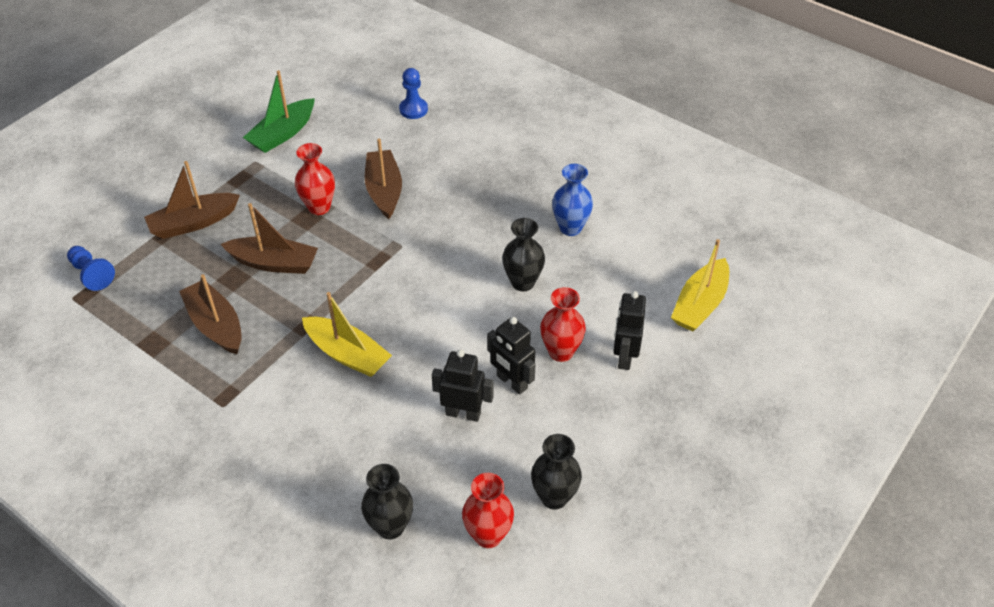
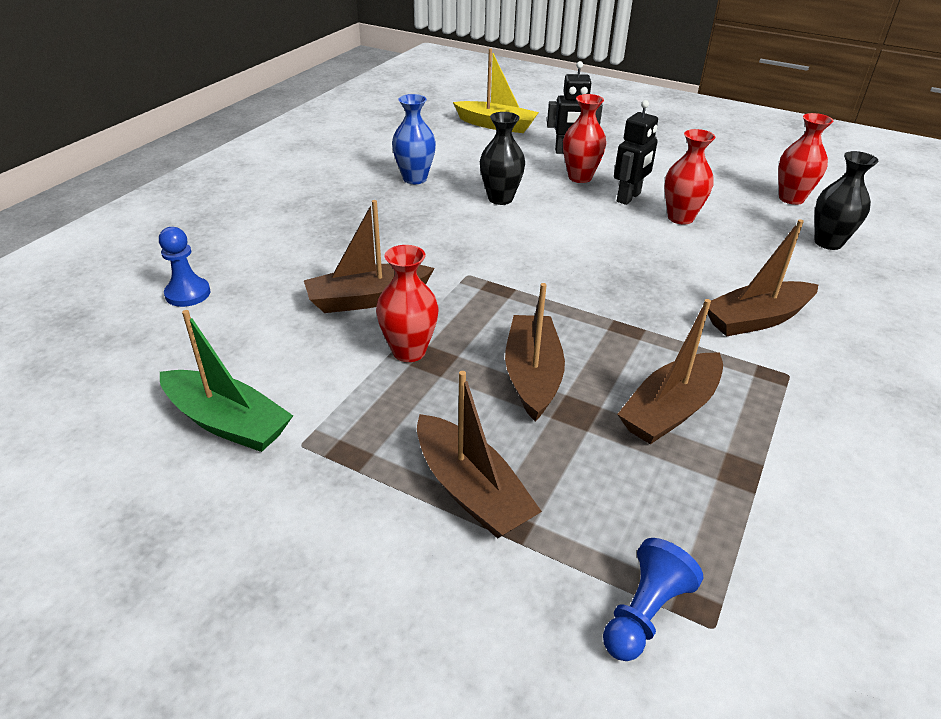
camera: 100 degrees left, 10 degrees down
yellow boat [302,292,392,377] -> none
black robot [432,349,494,422] -> red vase [665,129,715,225]
black vase [531,434,582,509] -> none
none -> brown boat [707,219,819,337]

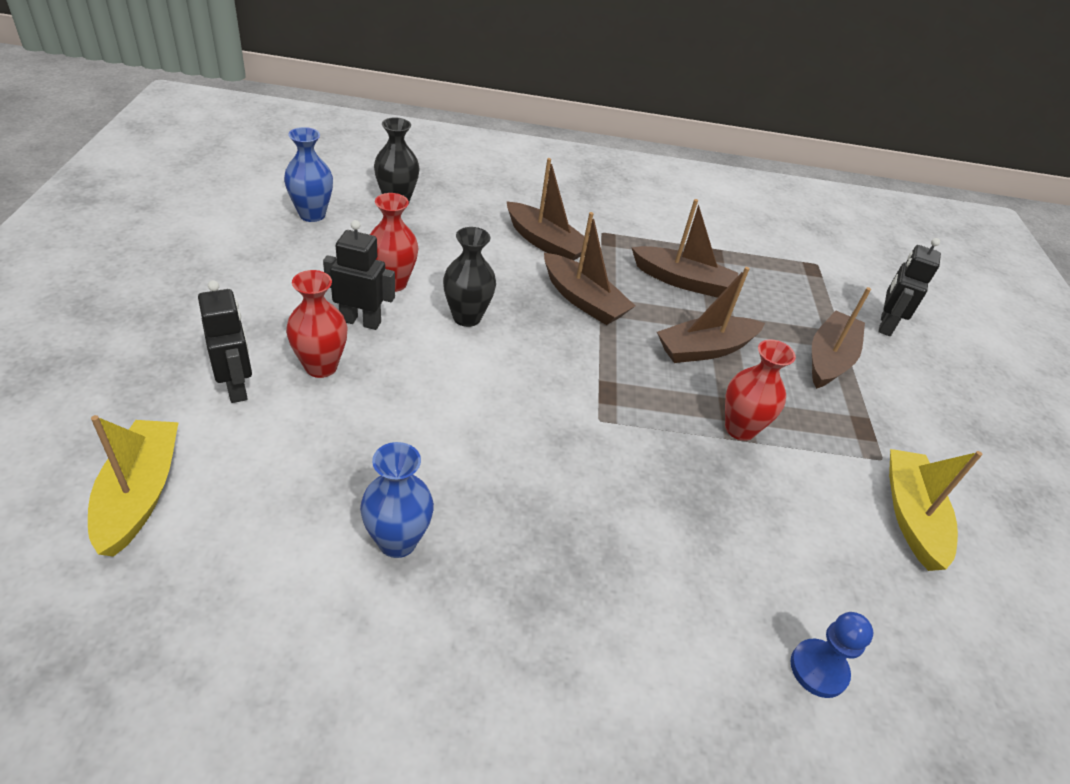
camera: 120 degrees left, 5 degrees up
green boat [160,310,293,452] -> yellow boat [889,449,982,571]
brown boat [304,200,435,313] -> brown boat moved to [544,212,635,325]
black vase [480,112,525,205] -> black vase moved to [443,227,496,327]
blue pawn [603,538,703,661] -> none
red vase [778,113,834,205] -> blue vase [284,127,333,222]
none -> black robot [878,238,941,336]

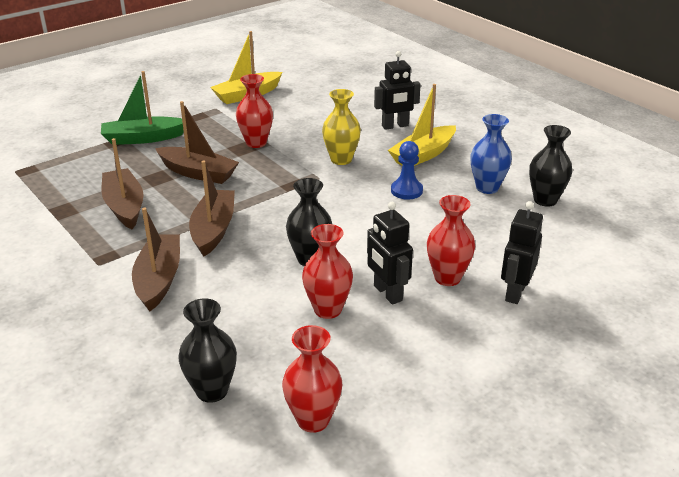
camera: 125 degrees left, 10 degrees down
yellow boat [88,415,179,557] -> yellow boat moved to [388,84,456,166]
blue vase [284,127,333,222] -> red vase [282,325,342,433]
blue pawn [791,612,873,698] -> blue pawn moved to [391,141,423,200]
brown boat [812,287,871,389] -> green boat [101,71,184,145]
black robot [878,238,941,336] -> black robot moved to [374,51,421,130]
none -> yellow vase [322,89,361,165]
none -> black vase [529,125,572,207]

